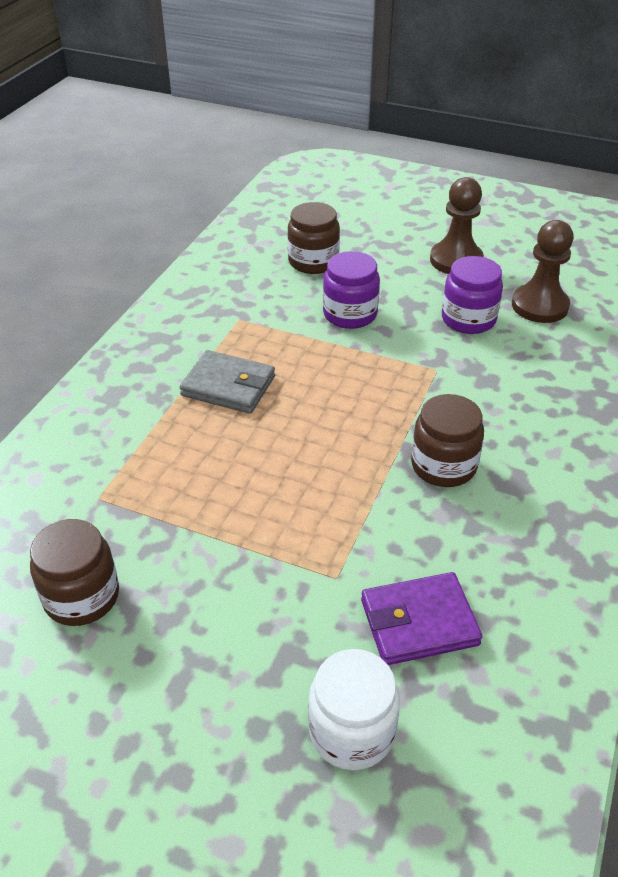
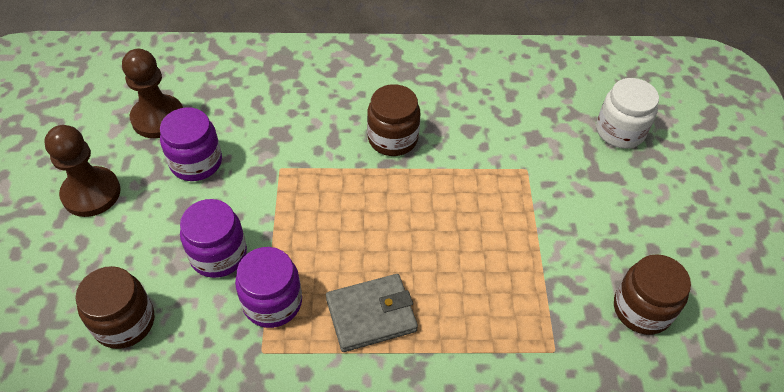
camera: 115 degrees left, 10 degrees up
grey wallet [180,350,275,414] -> grey wallet turned 75 degrees clockwise [326,274,418,352]
purple wallet [361,572,483,665] -> none
none -> purple jar [235,247,302,328]

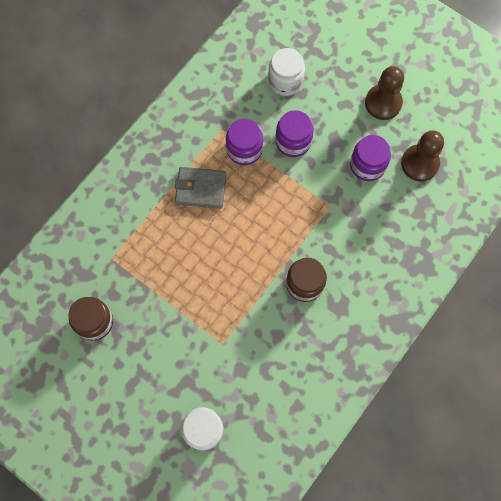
camera: 130 degrees right, 20 degrees up
brown jar [75,266,154,349] -> white jar [268,48,305,96]
grey wallet [326,274,418,352] -> grey wallet turned 75 degrees clockwise [175,167,226,209]

